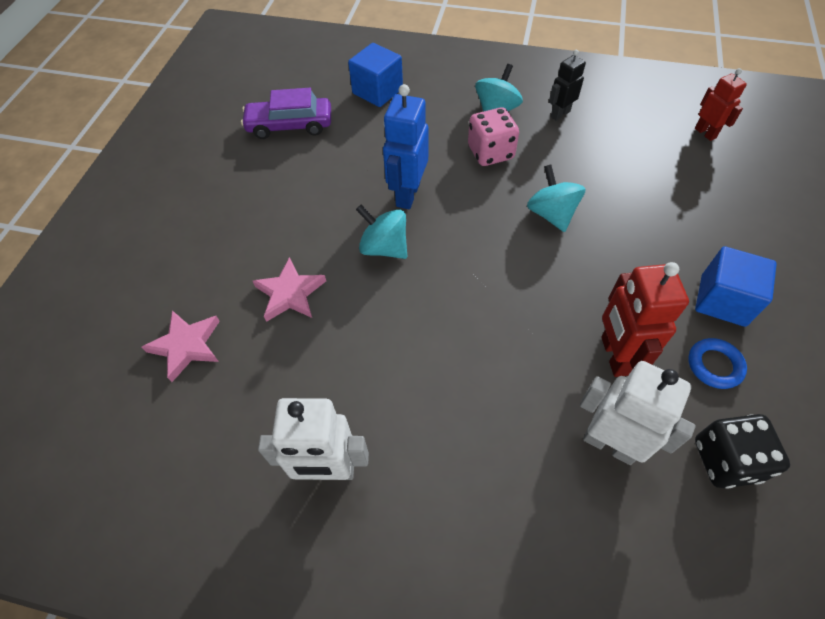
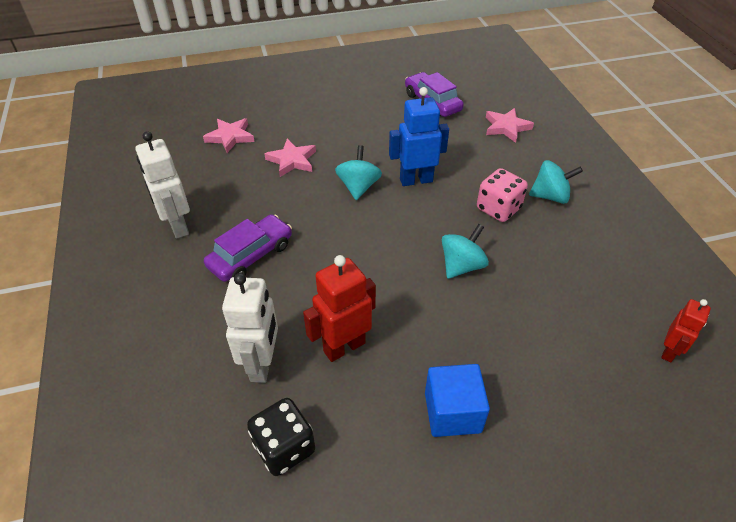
camera: 60 degrees right, 10 degrees down
blue cube [348,43,403,107] -> pink star [486,108,534,143]
black robot [549,50,586,121] -> none
blue ring [688,338,747,389] -> none
none -> purple car [204,214,292,282]

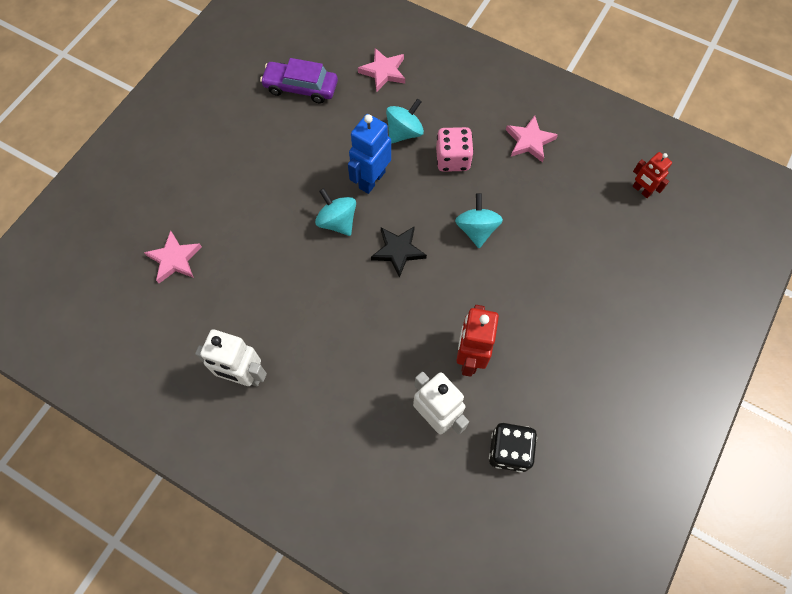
camera: 45 degrees left, 20 degrees up
purple car [204,214,292,282] -> none
pink star [265,139,316,177] -> pink star moved to [506,115,558,162]
blue cube [425,364,490,437] -> none
turquoise spinning top [529,160,583,204] -> turquoise spinning top moved to [386,98,424,144]
red robot [661,299,711,362] -> red robot turned 150 degrees clockwise [633,152,672,198]
none -> black star [371,226,427,278]

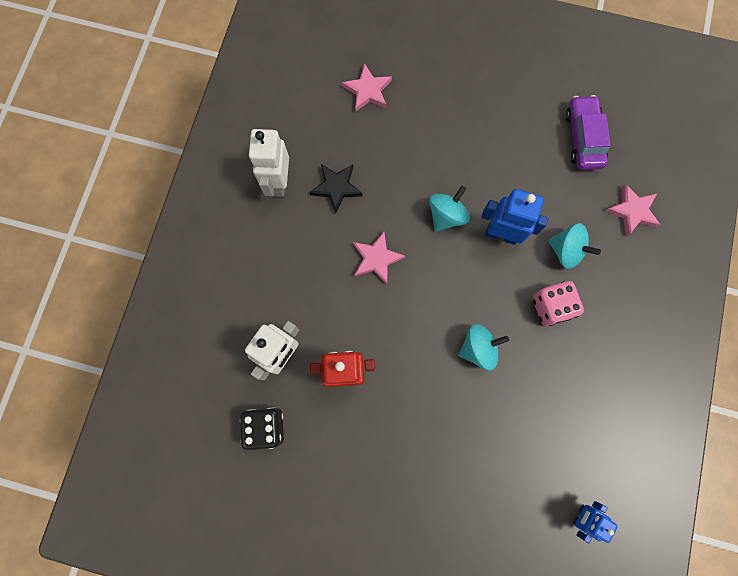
camera: 75 degrees right, 10 degrees up
black star [371,226,427,278] -> black star moved to [310,164,363,213]
pink star [506,115,558,162] -> pink star moved to [353,232,405,284]
red robot [633,152,672,198] -> blue robot [573,501,618,544]

